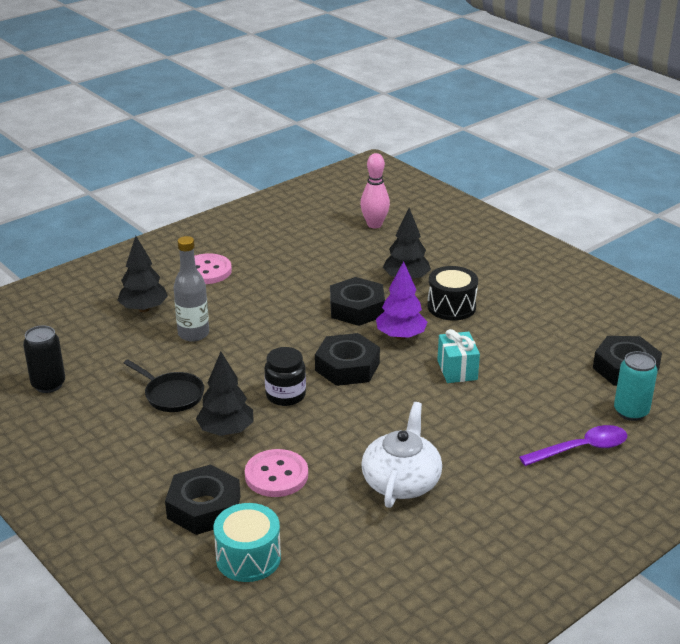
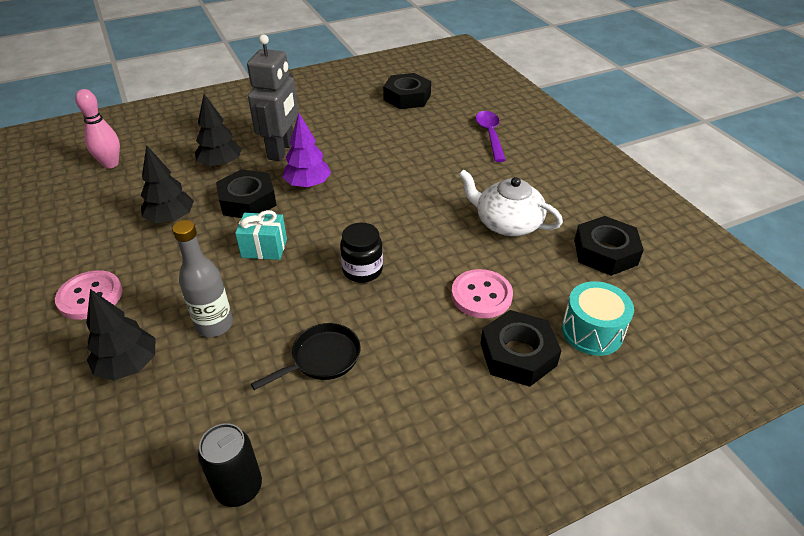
camera: 75 degrees left, 10 degrees up
black tree [196,352,254,436] -> black tree moved to [141,145,194,223]
black nut [315,333,380,386] -> black nut moved to [574,216,644,276]
black drum [427,266,478,321] -> grey robot [247,34,298,161]
turquoise gift [437,329,480,383] -> turquoise gift moved to [235,210,287,260]
turquoise can [614,351,658,421] -> none

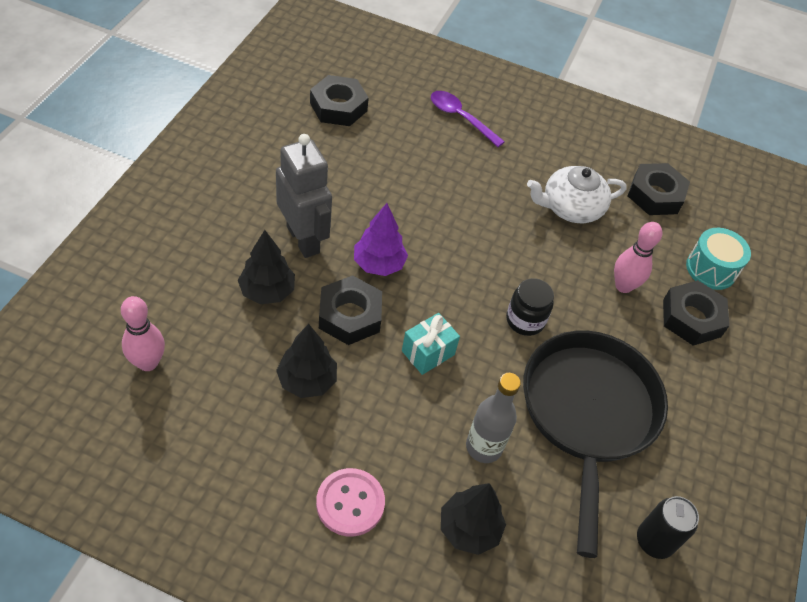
camera: 50 degrees left, 10 degrees up
black pan [251,323,360,390] -> black pan [523,331,668,558], size x2.30
pink button [451,269,513,318] -> pink bowling pin [614,222,662,293]

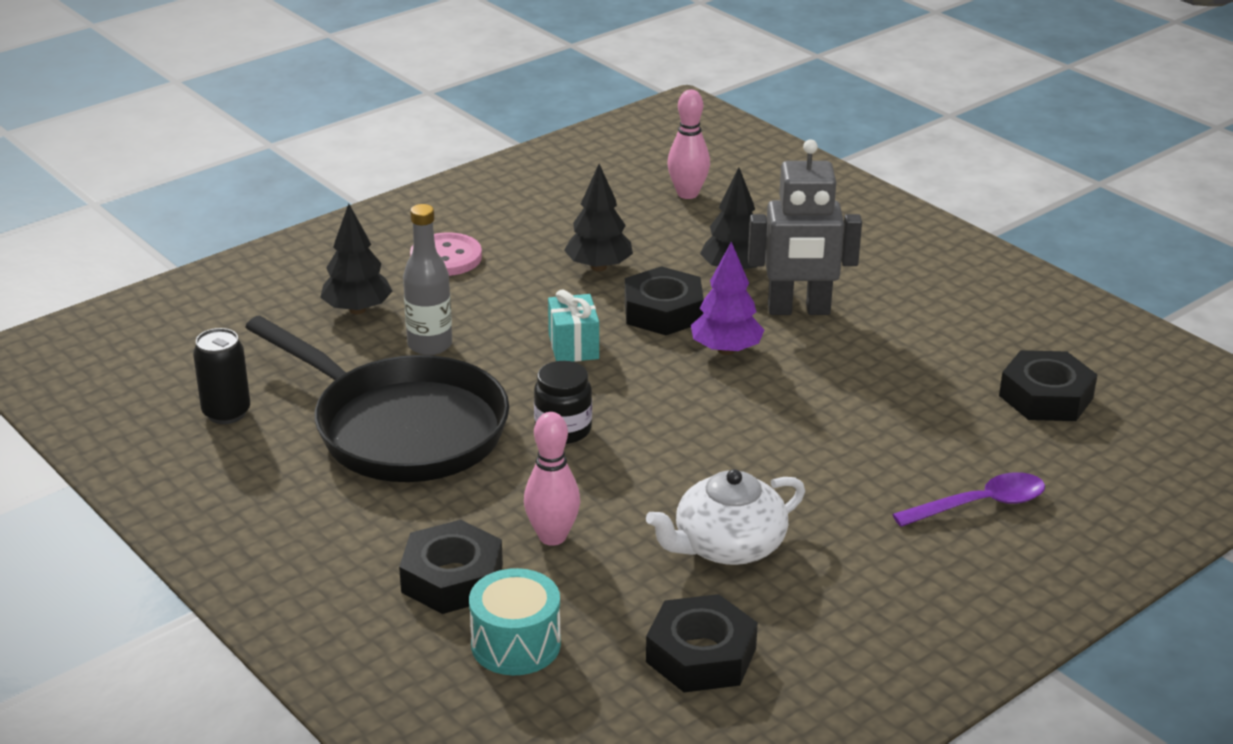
camera: 125 degrees right, 20 degrees down
white teapot [527,166,627,223] -> white teapot turned 135 degrees counterclockwise [646,469,805,565]

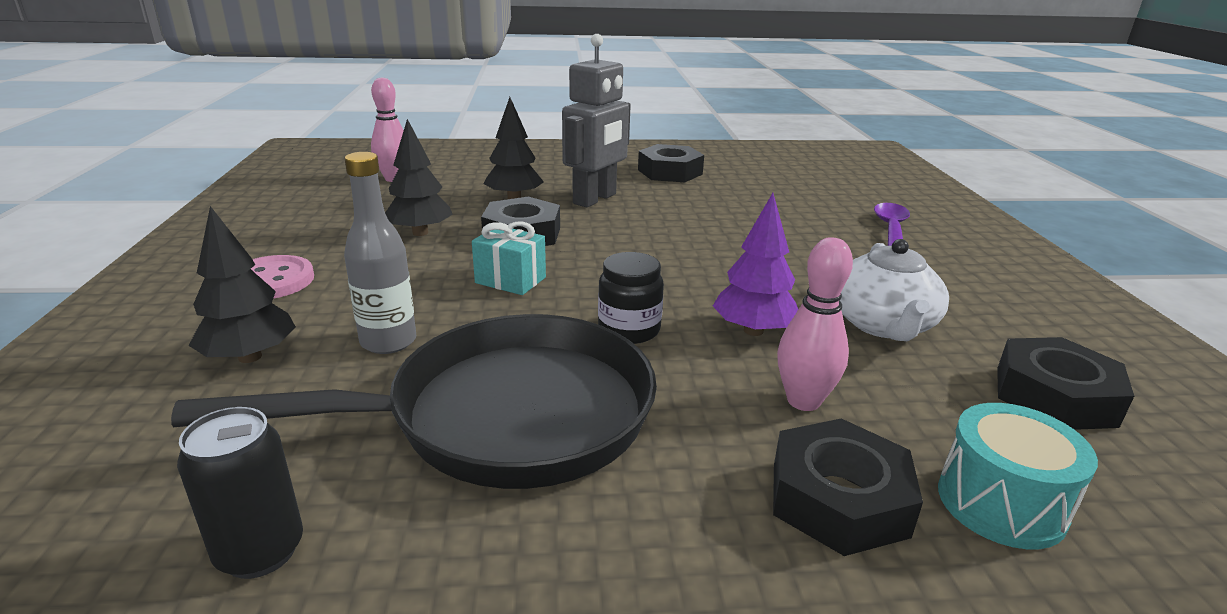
camera: 55 degrees left, 5 degrees down
purple tree [691,242,764,355] -> purple tree moved to [713,193,798,336]
black nut [999,350,1097,421] -> black nut moved to [638,144,704,182]

